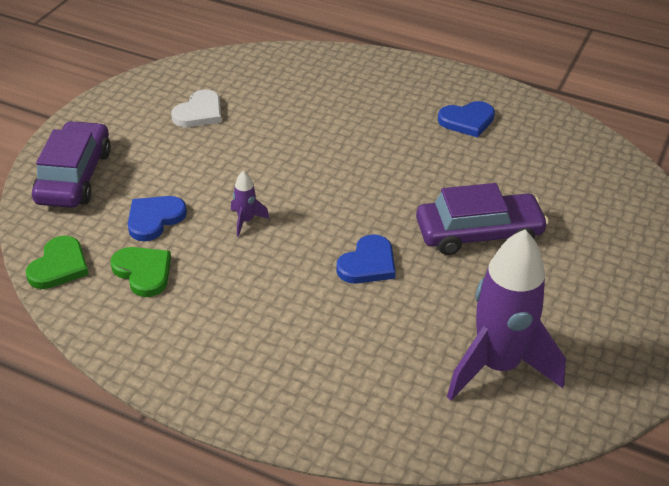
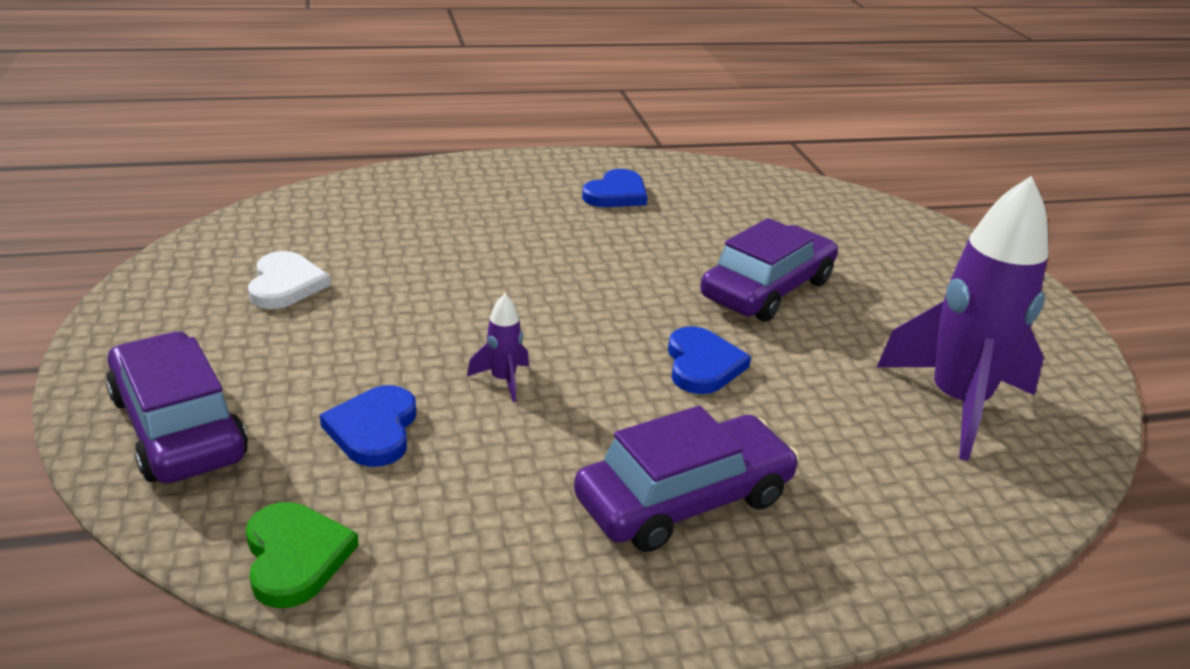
camera: 40 degrees left, 10 degrees down
green heart [111,247,171,297] -> none
none -> purple car [574,406,799,552]

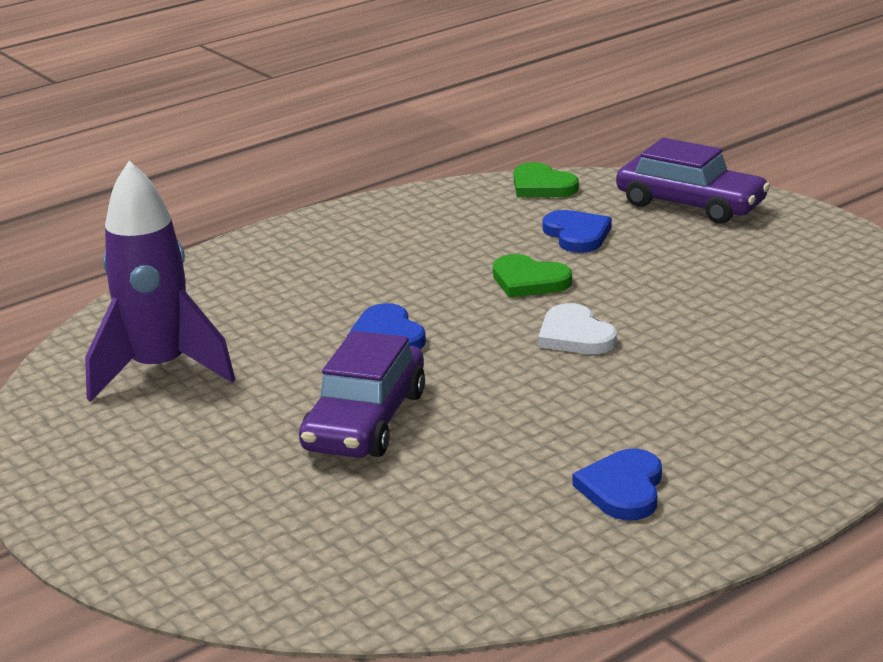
camera: 160 degrees right, 5 degrees down
white heart [248,251,331,309] -> white heart moved to [538,303,617,354]
purple rocket [467,293,529,402] -> green heart [493,254,572,298]
purple car [574,406,799,552] -> none

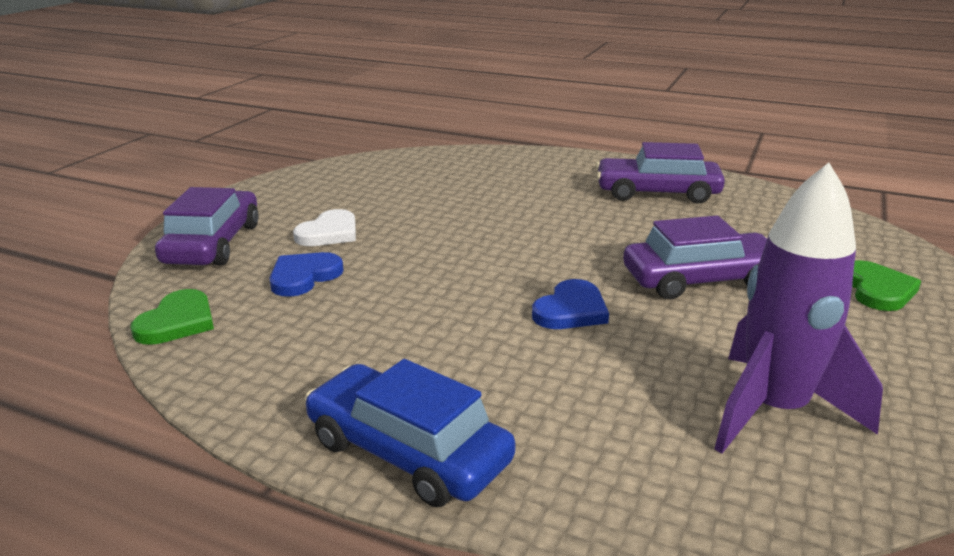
camera: 120 degrees left, 0 degrees up
green heart [493,254,572,298] -> green heart moved to [852,260,921,311]
white heart [538,303,617,354] -> white heart moved to [293,209,356,246]
blue heart [572,449,662,520] -> purple car [596,142,725,204]
none -> blue car [305,359,515,507]

